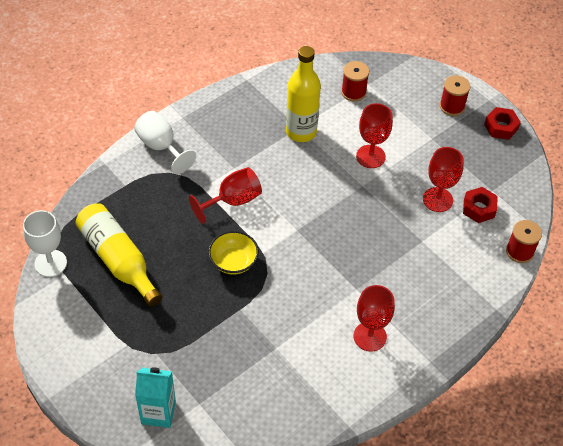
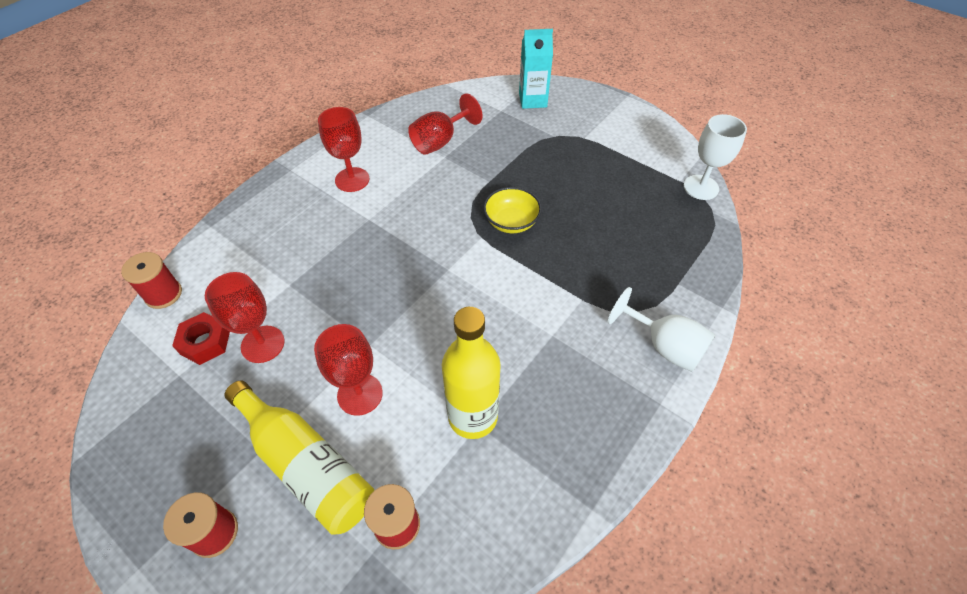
camera: 170 degrees right, 0 degrees up
yellow bottle [75,203,162,307] -> yellow bottle moved to [224,380,374,535]
red goblet [189,167,262,224] -> red goblet moved to [408,94,483,155]
red nut [484,107,521,140] -> none

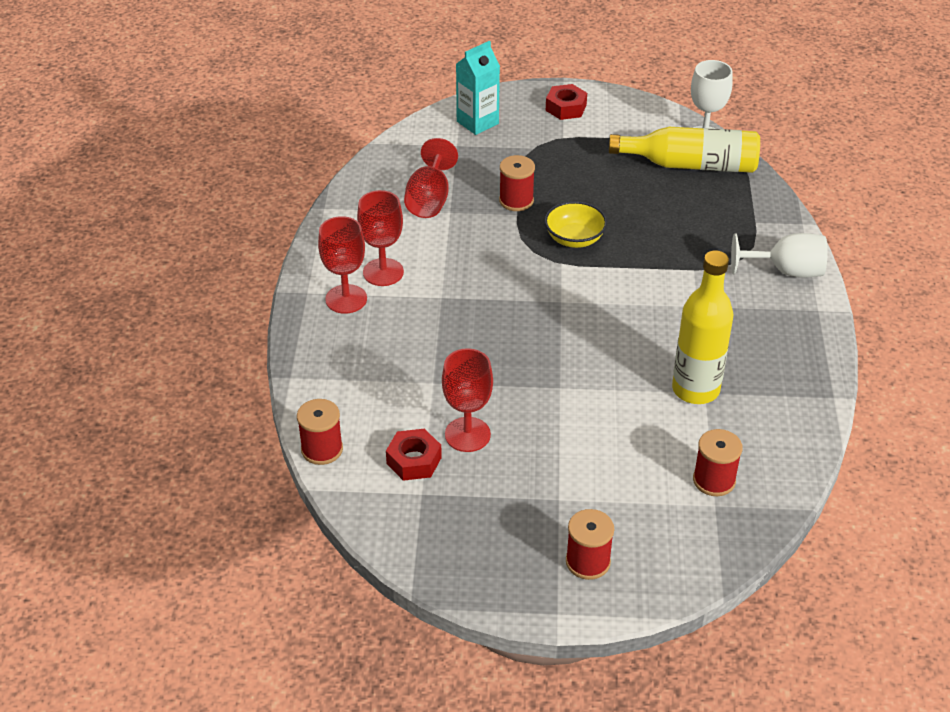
camera: 35 degrees left, 10 degrees down
yellow bottle [224,380,374,535] -> yellow bottle moved to [609,127,760,173]
red goblet [314,324,383,416] -> red goblet moved to [318,216,367,314]
none -> red spool [499,155,535,211]
none -> red nut [546,84,587,120]

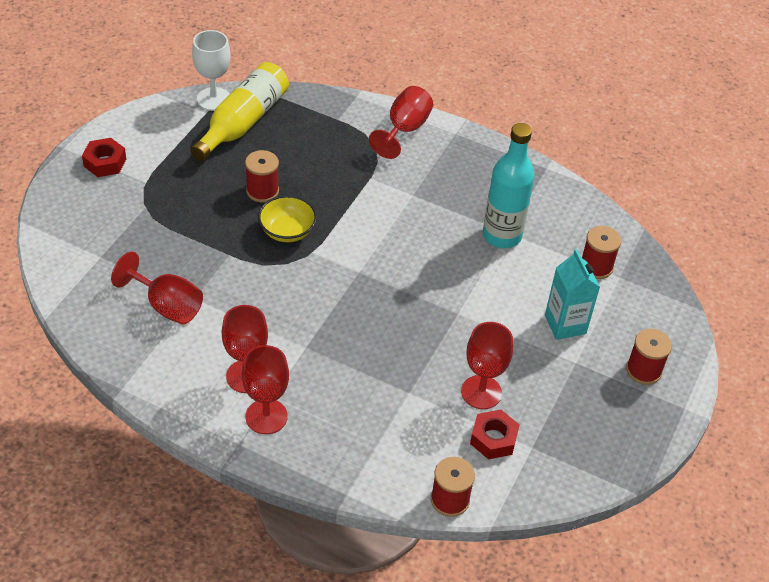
camera: 70 degrees left, 5 degrees up
turquoise carton [456,41,500,135] -> turquoise carton moved to [545,249,600,340]
red spool [499,155,535,211] -> red spool moved to [245,150,279,202]
yellow bottle [672,250,733,404] -> turquoise bottle [483,123,535,248]
white goblet [731,233,828,278] -> red goblet [369,86,433,159]

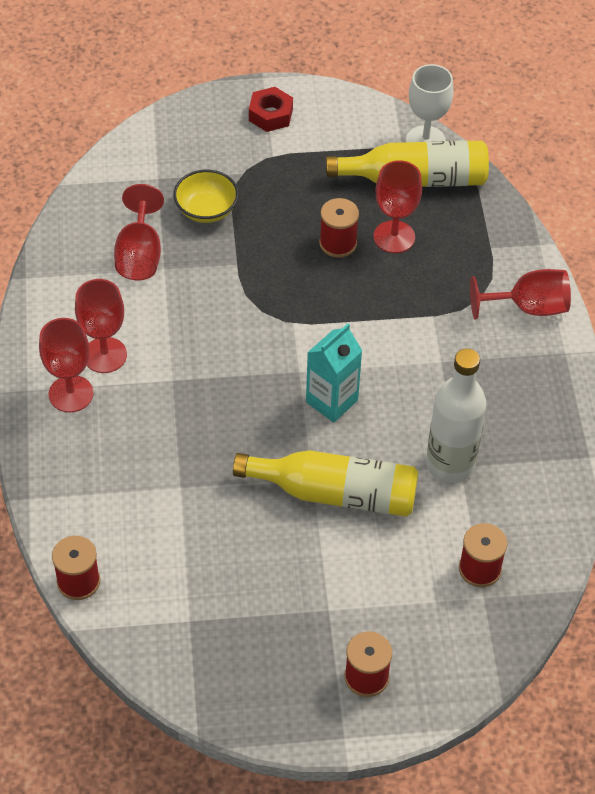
camera: 60 degrees right, 5 degrees up
yellow bowl [258,195,317,242] -> yellow bowl moved to [173,170,239,223]
red goblet [461,322,513,409] -> red goblet moved to [374,160,422,253]
red nut [470,410,520,459] -> none
turquoise bottle [483,123,535,248] -> white bottle [426,349,486,483]
turquoise carton [545,249,600,340] -> turquoise carton moved to [306,323,362,423]
none -> yellow bottle [233,450,418,517]

